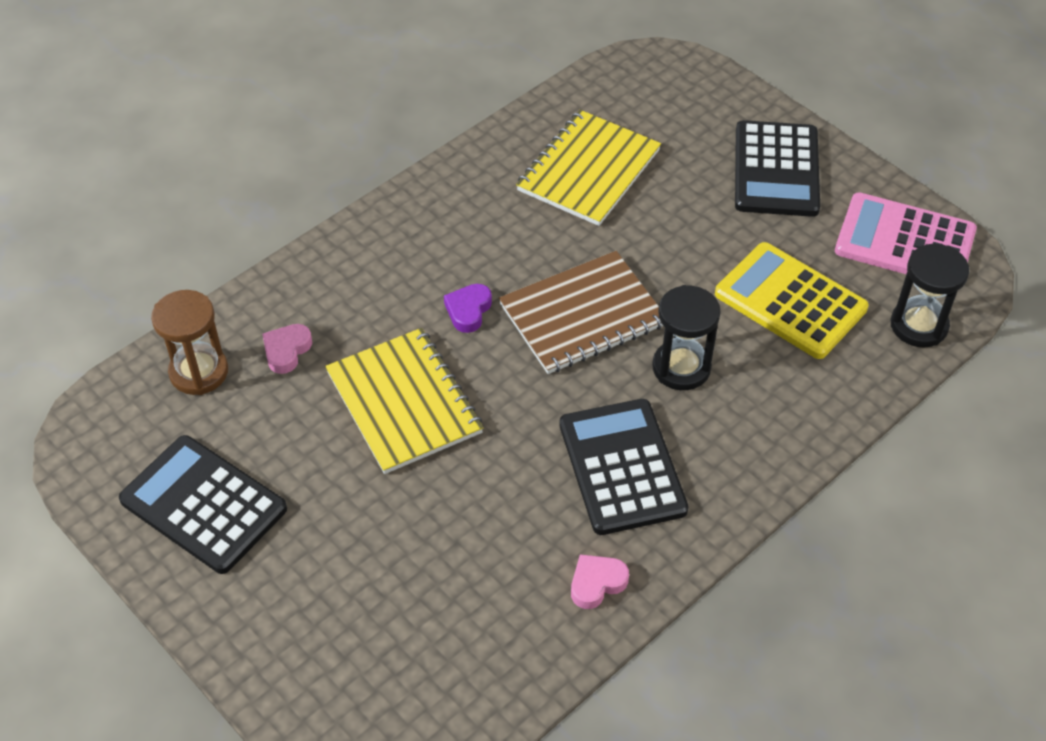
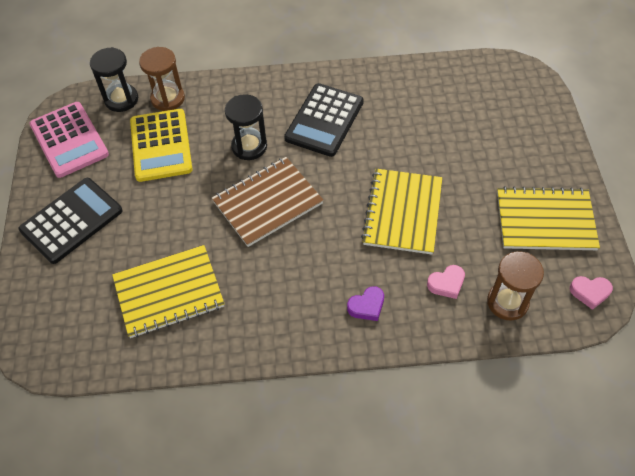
camera: 140 degrees left, 5 degrees up
black calculator [119,435,287,574] -> yellow notebook [497,186,600,250]
purple heart [444,284,492,333] -> purple heart moved to [347,286,384,321]
brown notebook [499,251,663,374] -> brown notebook turned 45 degrees counterclockwise [212,157,324,247]
pink heart [571,554,629,609] -> pink heart moved to [570,276,613,310]
none -> brown hourglass [139,47,185,111]

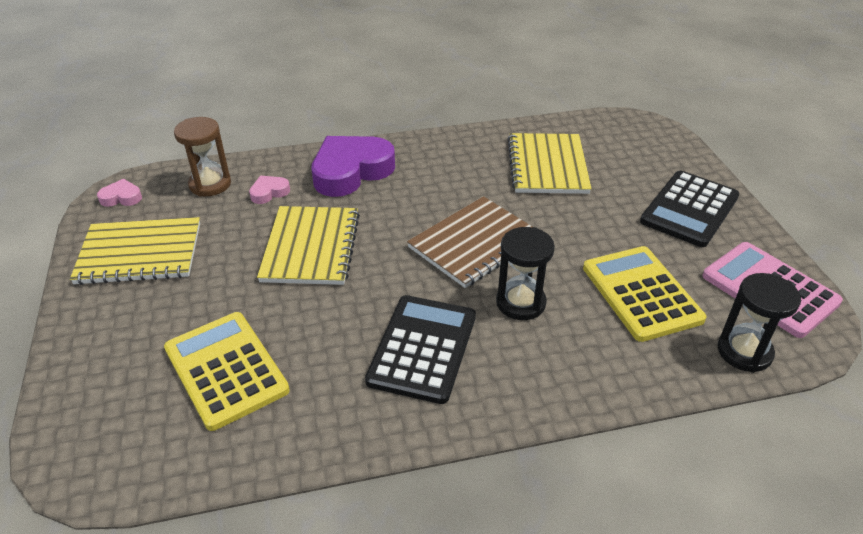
camera: 170 degrees right, 15 degrees down
yellow notebook [112,245,225,338] -> yellow notebook turned 60 degrees counterclockwise [508,133,592,194]
brown hourglass [139,47,185,111] -> none
purple heart [347,286,384,321] -> purple heart [311,136,395,197], size x2.26
none -> yellow calculator [164,312,290,431]

